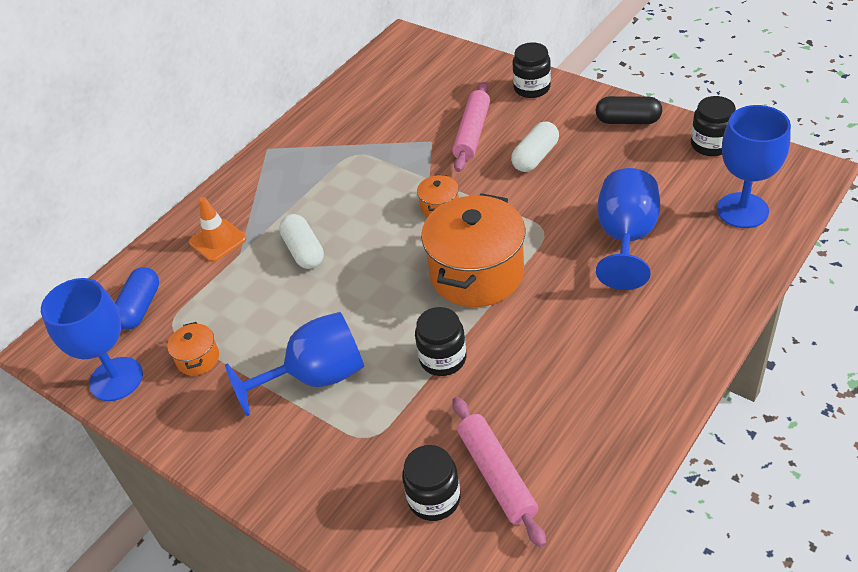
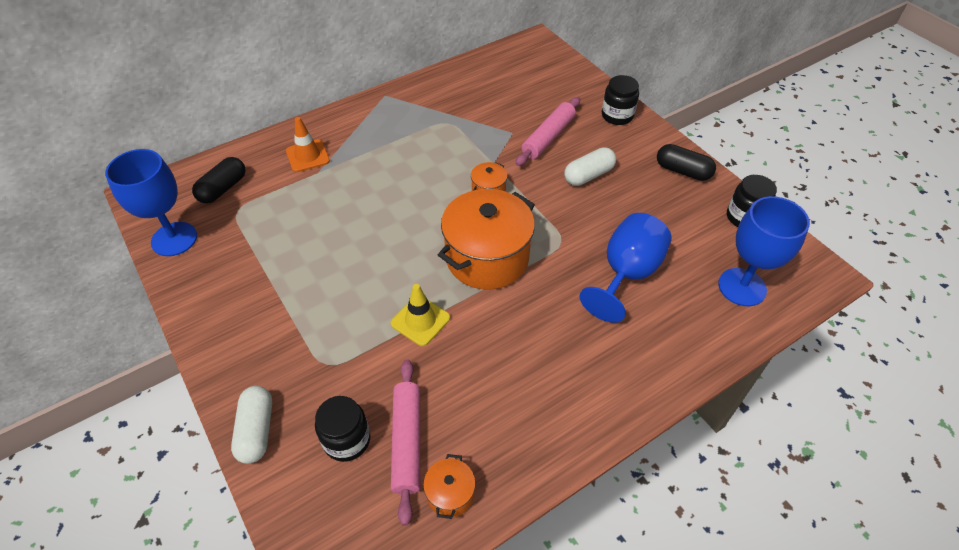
camera: 15 degrees right, 5 degrees up
blue capsule [115,267,159,330] -> black capsule [192,157,246,204]
orange pot [167,322,219,376] -> orange pot moved to [423,454,475,519]
blue goblet [225,312,364,416] -> none
white capsule [279,214,324,269] -> white capsule moved to [231,386,272,464]
black jar [415,307,467,376] -> yellow traffic cone [391,284,450,346]

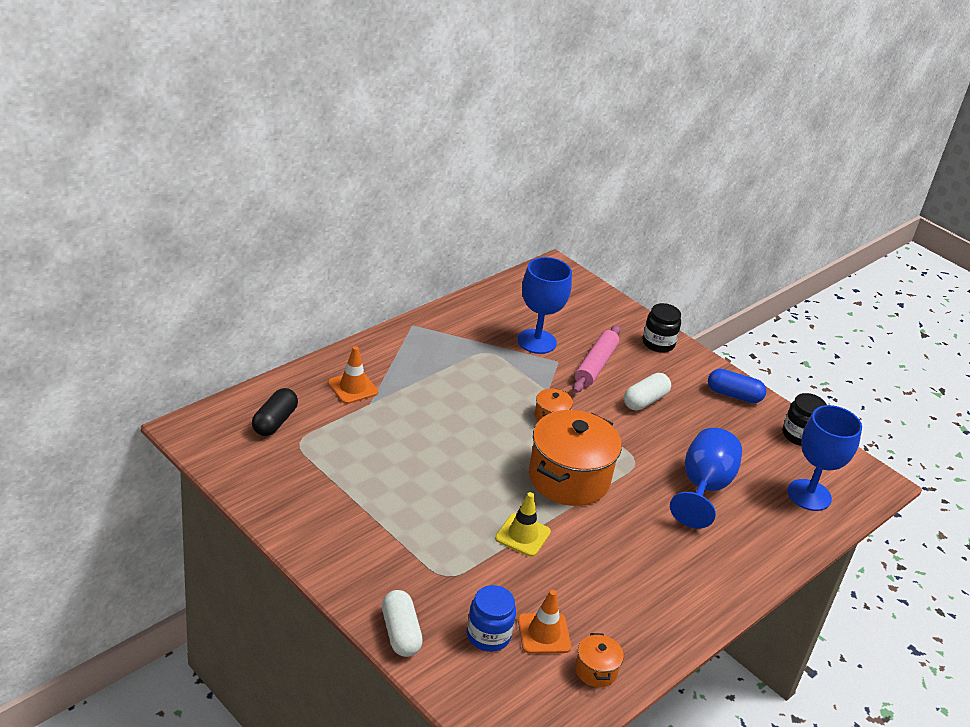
camera: 15 degrees left, 15 degrees down
blue goblet [105,149,197,256] -> blue goblet moved to [517,257,572,354]
black jar [315,396,370,462] -> blue jar [467,585,516,652]
pink rolling pin [391,360,420,526] -> orange traffic cone [518,590,571,654]
black capsule [657,144,716,181] -> blue capsule [708,369,766,403]

